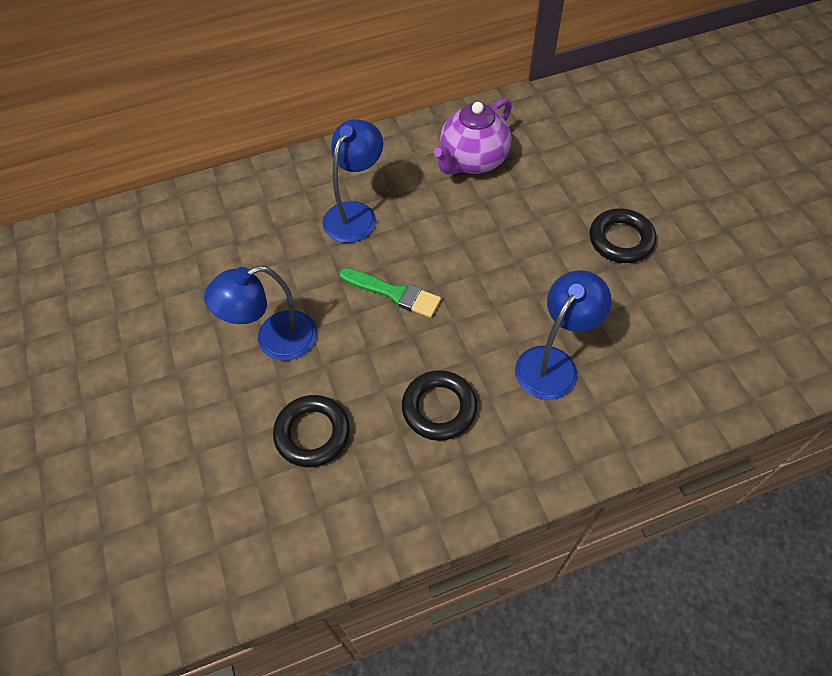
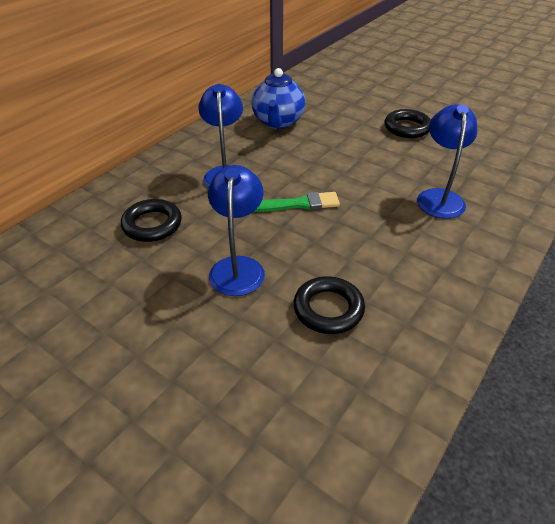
camera: 35 degrees left, 15 degrees down
blue lamp [204,266,317,361] -> blue lamp turned 150 degrees clockwise [208,165,265,296]
black ring [402,370,477,441] -> black ring moved to [121,199,182,242]
purple teapot [434,98,512,175] -> blue teapot [251,68,305,129]

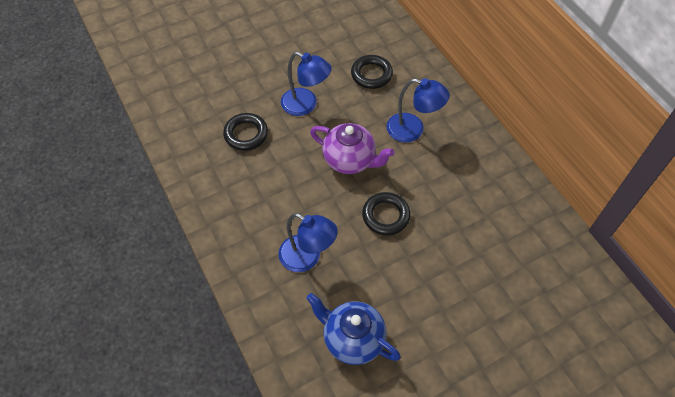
camera: 115 degrees right, 15 degrees up
blue teapot [251,68,305,129] -> blue teapot moved to [306,293,401,365]
green brush [254,192,340,212] -> purple teapot [310,123,394,174]
black ring [385,109,431,138] -> black ring moved to [362,192,411,235]

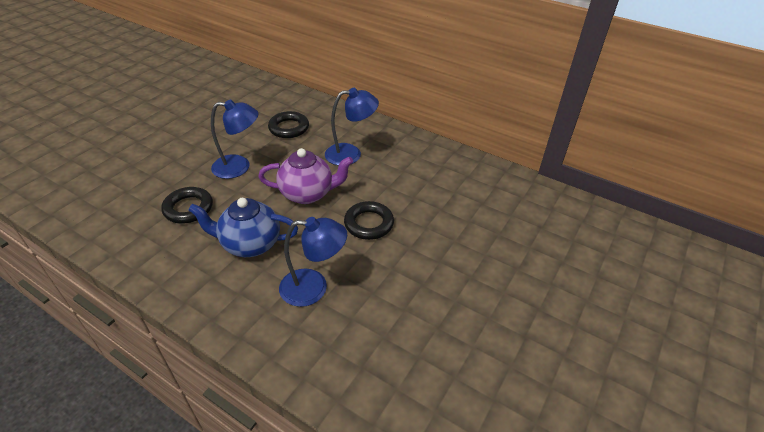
camera: 30 degrees left, 15 degrees down
blue teapot [306,293,401,365] -> blue teapot moved to [188,198,298,257]

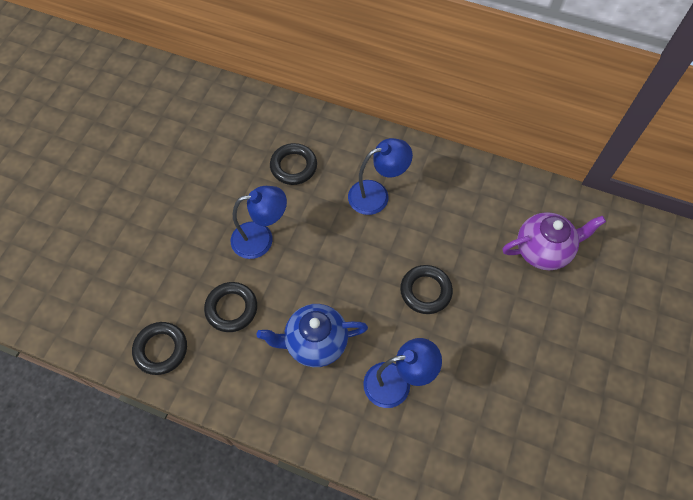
camera: 10 degrees left, 20 degrees up
purple teapot [258,148,353,204] -> purple teapot moved to [502,212,606,270]
none -> black ring [132,322,187,375]

